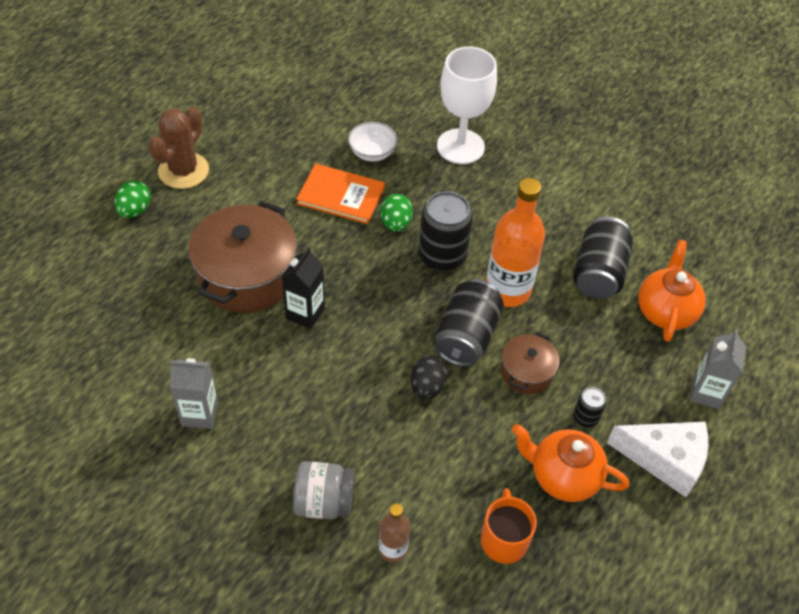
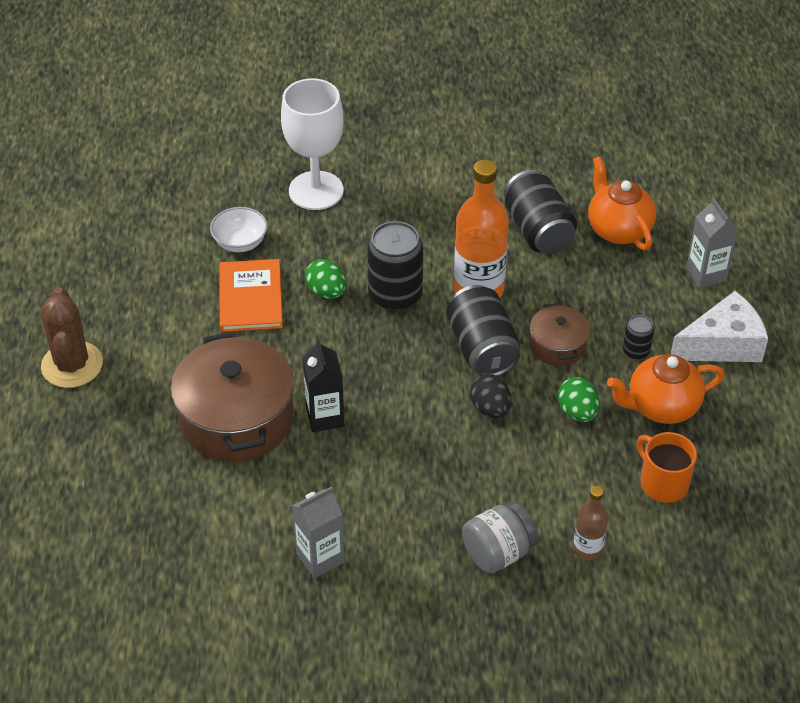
camera: 35 degrees left, 5 degrees down
green egg [114,180,151,218] -> green egg moved to [558,377,599,422]
orange book [296,164,385,224] -> orange book turned 75 degrees counterclockwise [219,259,283,332]

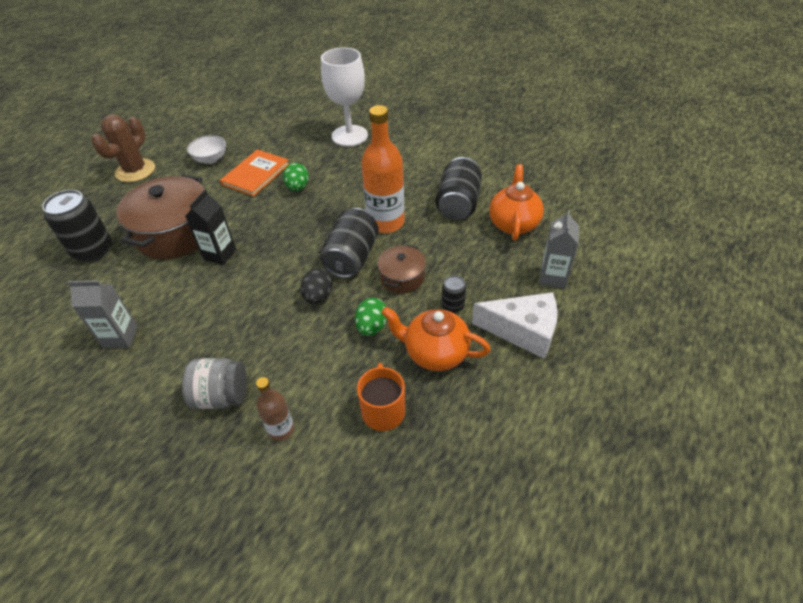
camera: 35 degrees right, 0 degrees up
white bowl [210,207,268,252] -> white bowl moved to [187,135,226,164]
black can [367,221,423,311] -> black can moved to [42,190,112,262]

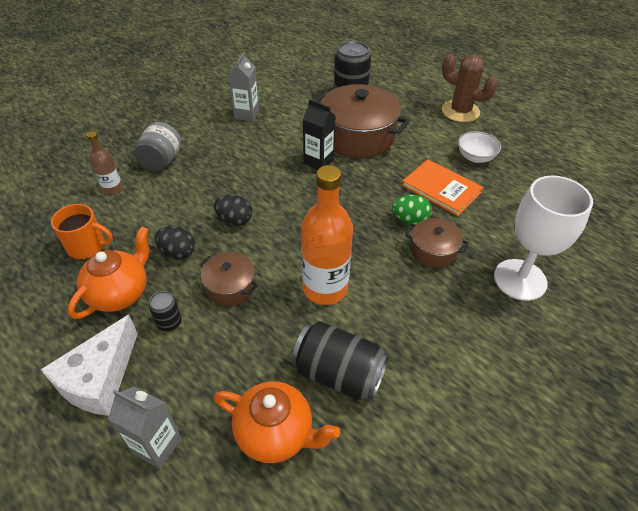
camera: 100 degrees right, 0 degrees up
black can [321,208,379,278] -> none
green egg [355,298,387,336] -> black egg [155,226,195,260]
none -> brown pot [405,218,469,268]

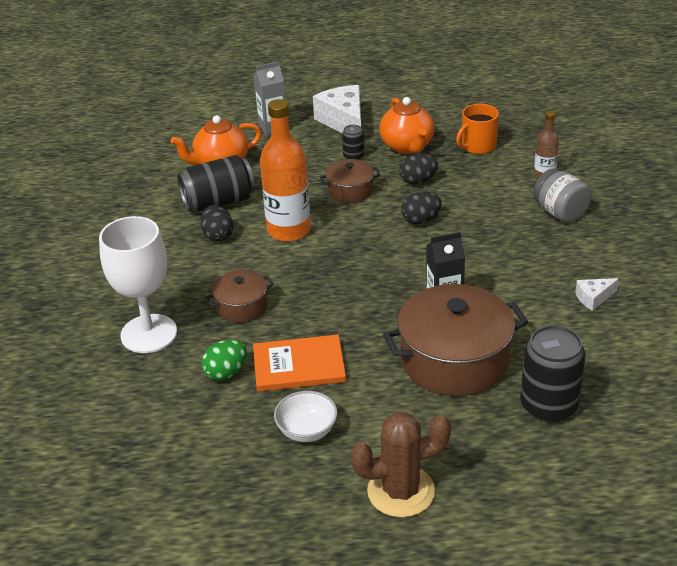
camera: 135 degrees right, 10 degrees down
grey carton [228,52,259,122] -> white cheese [575,278,619,311]
green egg [392,195,432,225] -> green egg moved to [201,340,247,380]
none -> black egg [200,205,233,242]

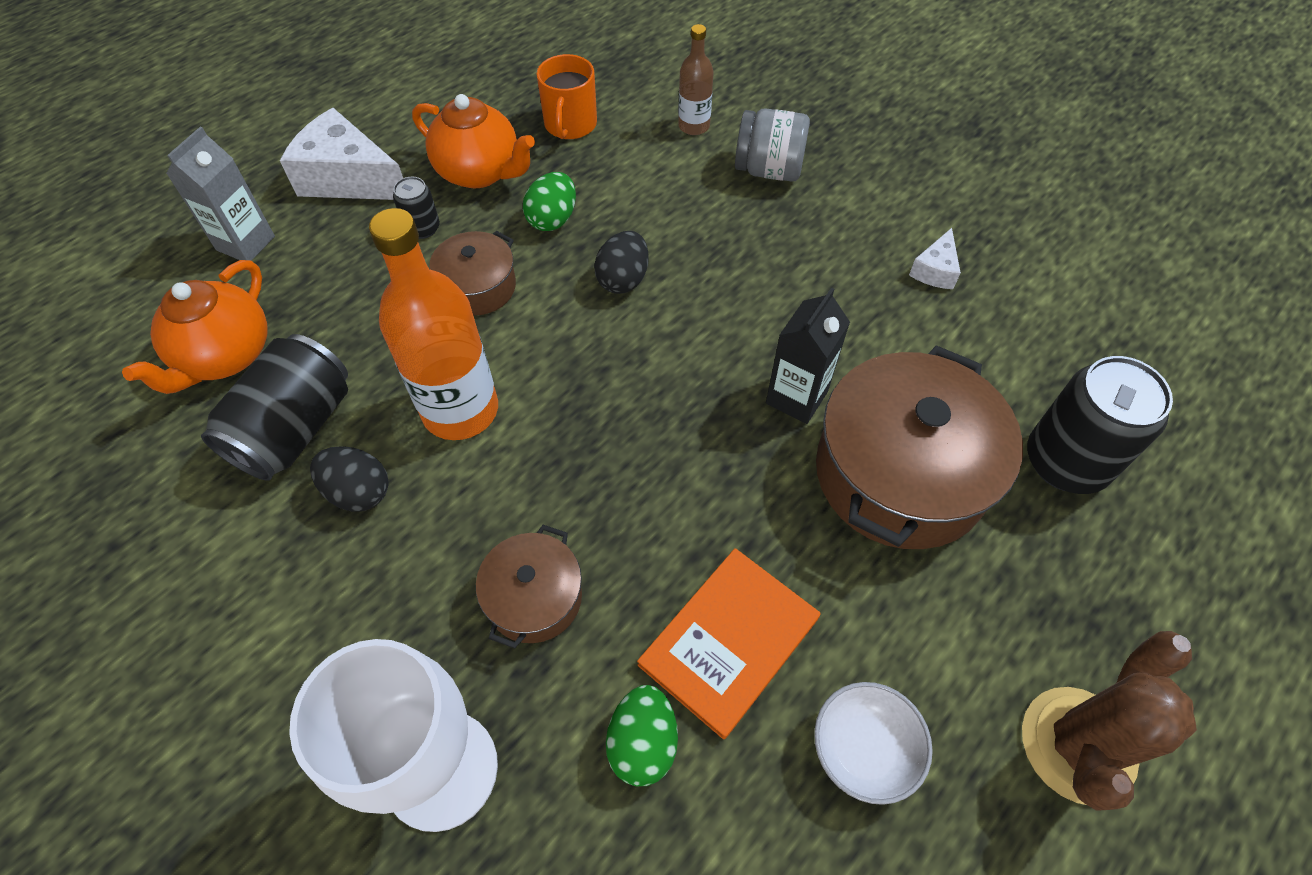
camera: 45 degrees left, 20 degrees up
black egg [399,153,438,185] -> green egg [523,172,576,231]

